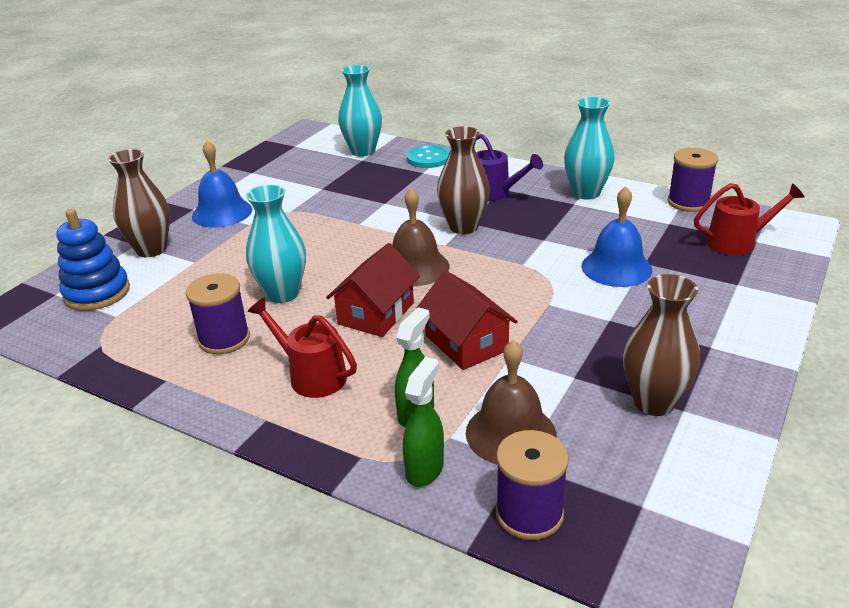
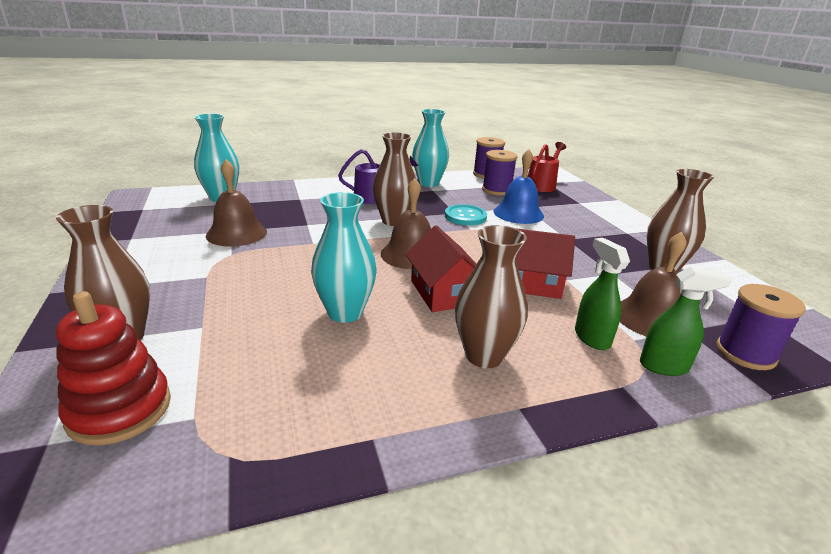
camera: 50 degrees left, 5 degrees down
blue stacking toy [56,209,130,311] -> red stacking toy [56,291,171,445]
purple spool [186,273,250,354] -> purple spool moved to [482,150,518,195]
blue bell [192,140,252,228] -> none
red watering can [248,298,357,398] -> brown vase [455,225,528,368]
green spray bottle [403,357,444,487] -> green spray bottle turned 120 degrees clockwise [640,266,732,376]
turquoise button [406,145,450,168] -> turquoise button moved to [445,204,487,225]
none -> brown bell [206,159,267,247]

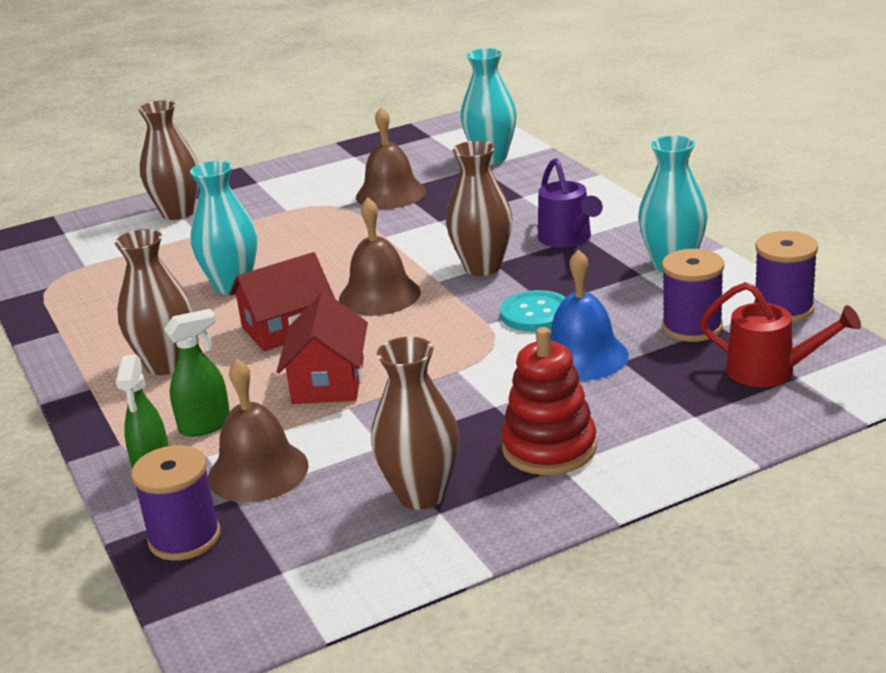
camera: 85 degrees right, 0 degrees up
red stacking toy [56,291,171,445] -> red stacking toy moved to [501,327,597,475]

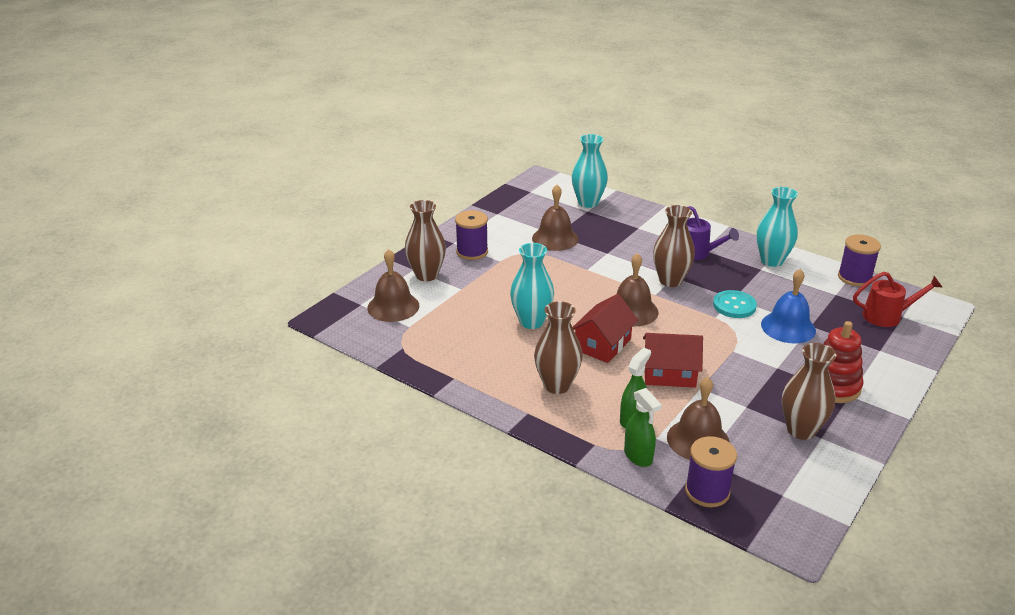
camera: 30 degrees left, 5 degrees up
red house [276,292,368,404] -> red house turned 60 degrees counterclockwise [643,333,703,388]
purple spool [662,249,724,342] -> purple spool moved to [455,210,488,260]
none -> brown bell [367,249,419,322]

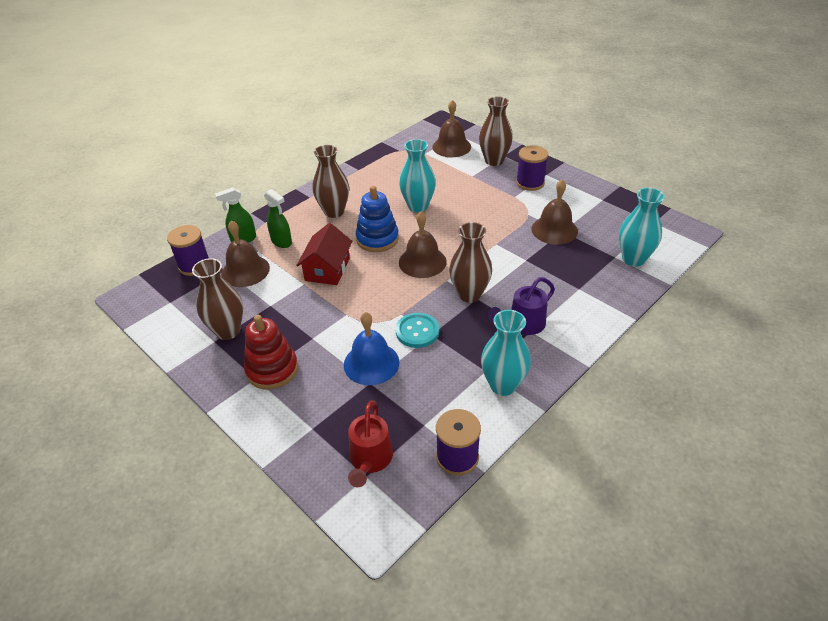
camera: 100 degrees right, 10 degrees up
red house [572,294,638,363] -> blue stacking toy [356,186,399,252]

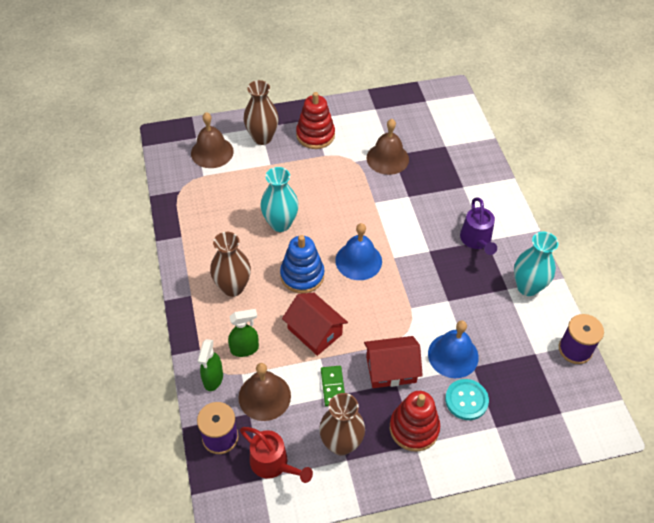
camera: 60 degrees left, 10 degrees up
red watering can [348,401,393,487] -> red watering can moved to [240,427,313,483]
turquoise button [396,313,439,348] -> turquoise button moved to [445,379,489,420]
brown bell [399,211,447,278] -> blue bell [335,223,382,280]
brown vase [449,222,492,303] -> none
purple spool [516,145,548,191] -> red stacking toy [296,92,335,149]
turquoise vase [619,188,665,266] -> none
none -> green domino [321,366,345,407]
none -> red house [364,336,423,388]

